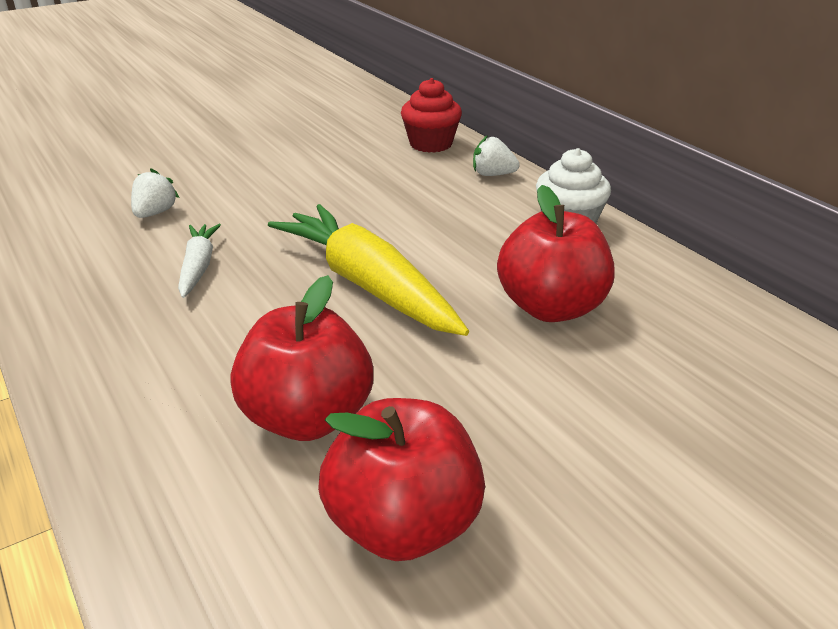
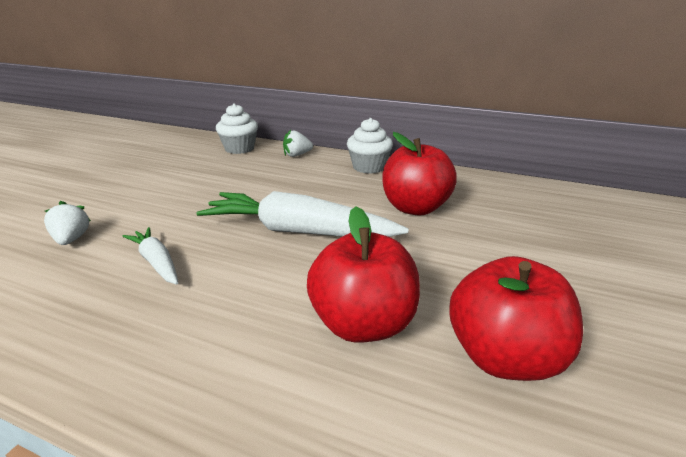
camera: 35 degrees left, 5 degrees down
yellow carrot [268,204,469,336] -> white carrot [196,191,409,237]
red cupcake [401,78,462,153] -> white cupcake [216,103,258,154]

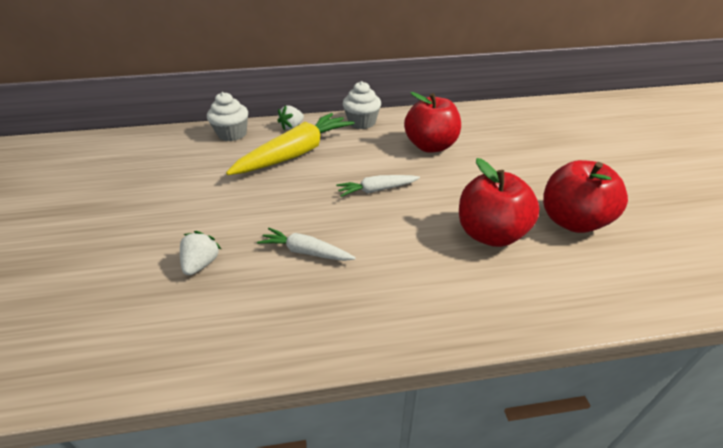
camera: 30 degrees left, 10 degrees up
white strawberry [44,201,91,245] -> white strawberry turned 60 degrees clockwise [180,231,221,275]
white carrot [196,191,409,237] -> white carrot [336,175,420,197], size x0.51
none -> yellow carrot [226,113,355,175]

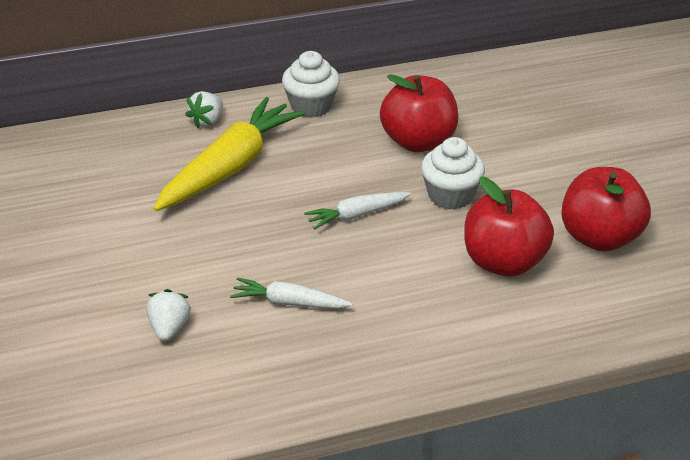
camera: 10 degrees left, 0 degrees up
white cupcake [207,92,248,141] -> white cupcake moved to [421,137,485,210]

